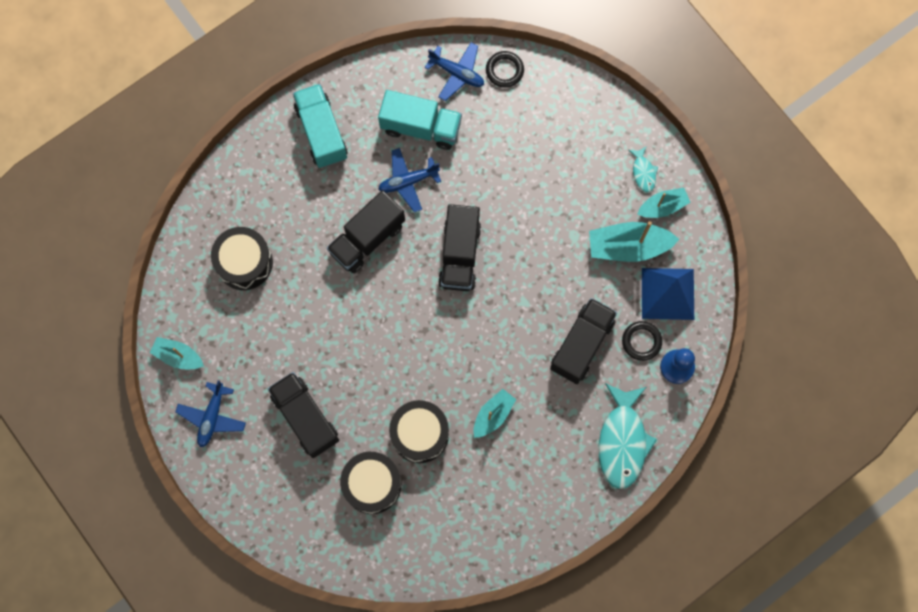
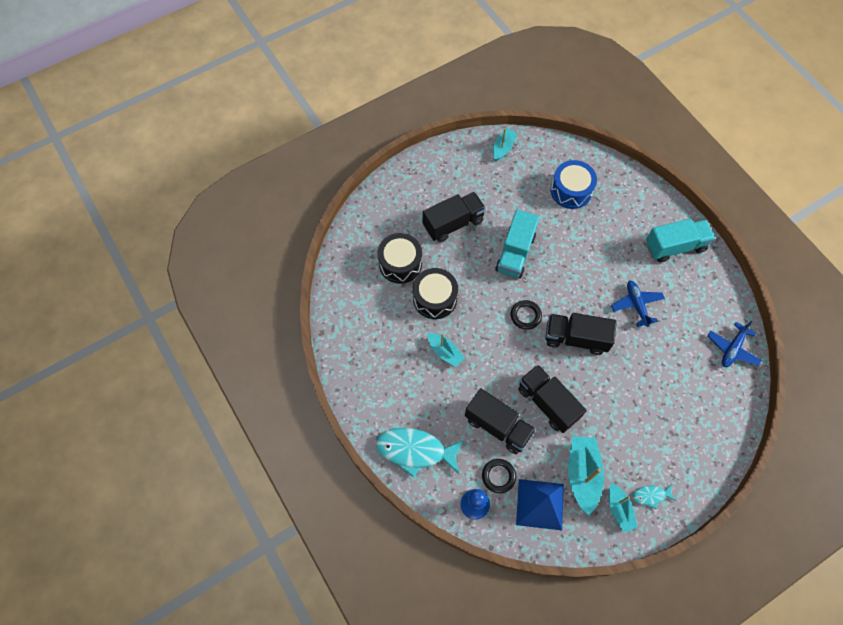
camera: 95 degrees right, 10 degrees down
blue plane [175,380,246,447] -> none
black drum [211,227,273,290] -> blue drum [550,160,597,209]
black truck [327,190,405,273] -> black truck moved to [518,365,587,433]
turquoise truck [378,90,462,150] -> turquoise truck moved to [495,209,539,278]
black ring [486,51,524,88] -> black ring moved to [511,300,542,330]

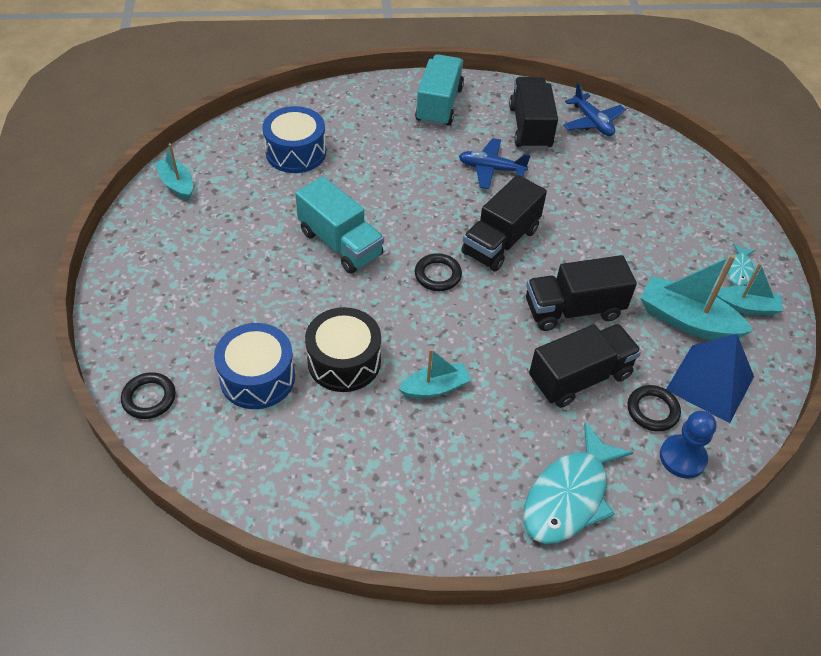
camera: 65 degrees left, 15 degrees down
black drum [377,233,422,283] -> blue drum [214,323,295,409]
black truck [423,192,486,242] -> black truck moved to [509,77,558,150]
none -> black ring [121,372,176,419]

